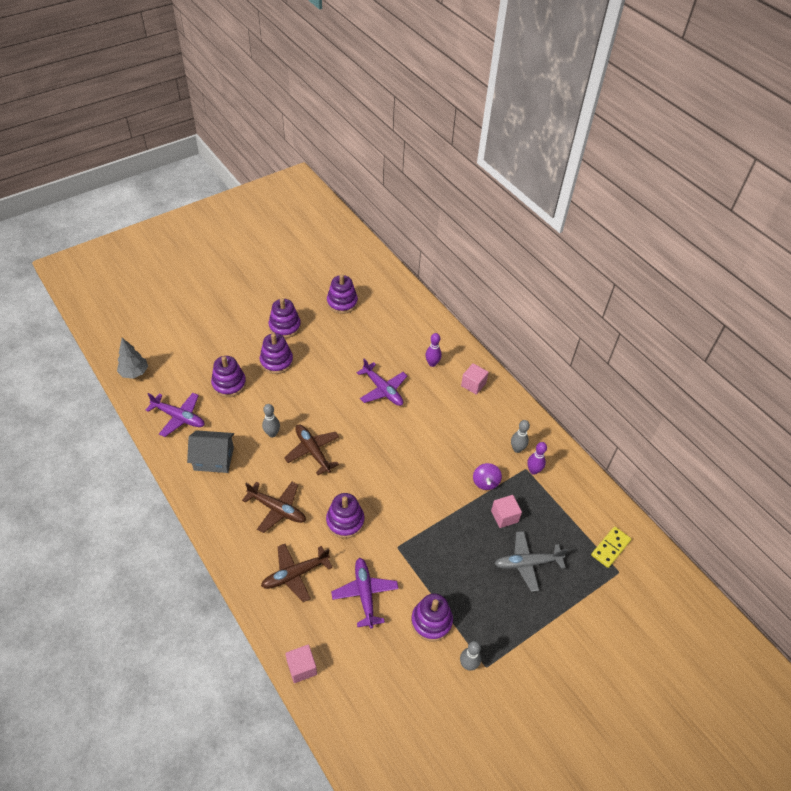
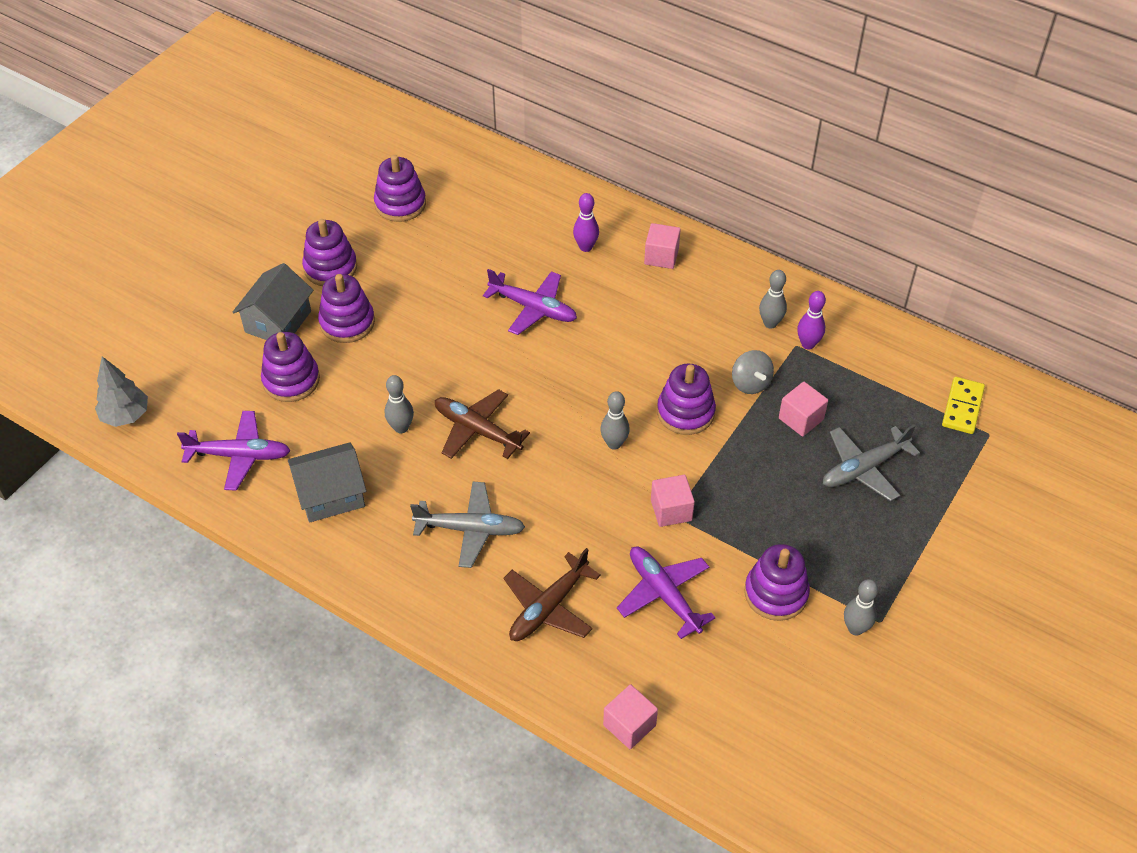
camera: 20 degrees left, 0 degrees up
brown plane [242,482,306,533] -> grey plane [410,482,525,568]
purple stacking toy [326,493,365,538] -> purple stacking toy moved to [657,364,716,435]
purple spinning top [473,463,502,490] -> grey spinning top [732,350,774,394]
none -> grey house [233,263,314,340]
none -> grey bowling pin [600,391,630,450]
none -> pink cube [651,475,695,527]

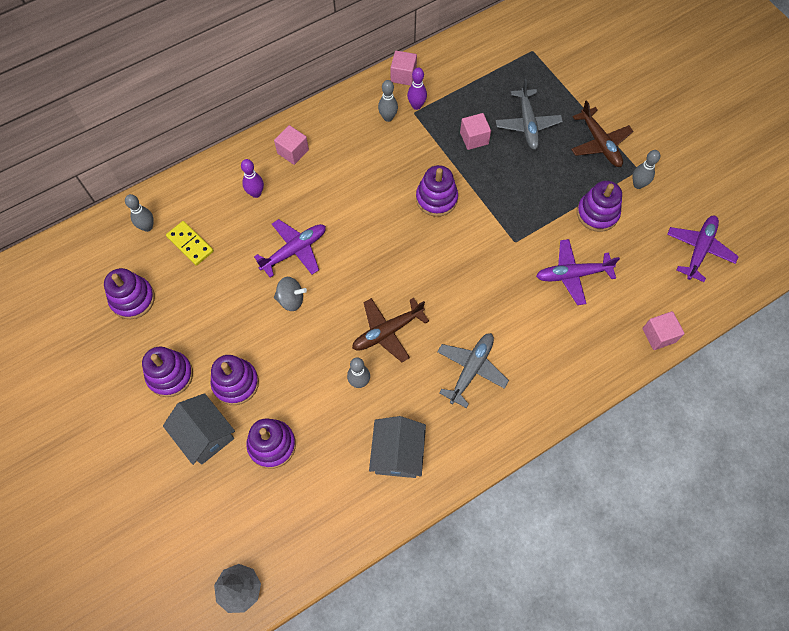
camera: 65 degrees left, 15 degrees up
purple plane [177,411,291,491] -> purple plane moved to [667,216,739,282]
brown plane [503,548,601,641] -> brown plane moved to [571,100,633,167]
grey bowling pin [600,391,630,450] -> grey bowling pin moved to [125,194,154,232]
pink cube [651,475,695,527] -> pink cube moved to [391,51,417,86]
grey spinning top [732,350,774,394] -> grey spinning top moved to [274,277,307,311]
yellow domino [942,377,985,434] -> yellow domino moved to [166,221,214,266]

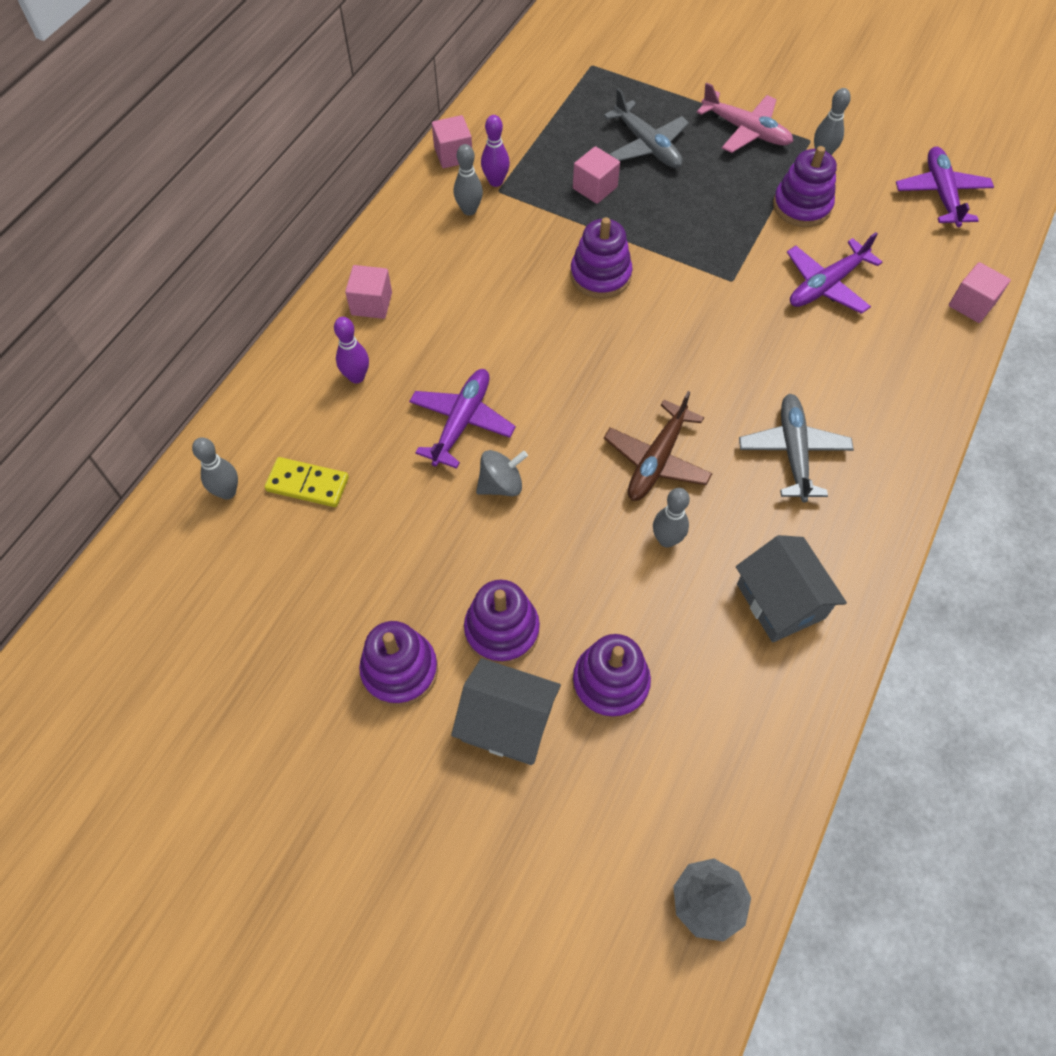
camera: 30 degrees left, 5 degrees down
purple stacking toy [104,268,155,319] -> none
brown plane [571,100,633,167] -> pink plane [697,82,793,153]

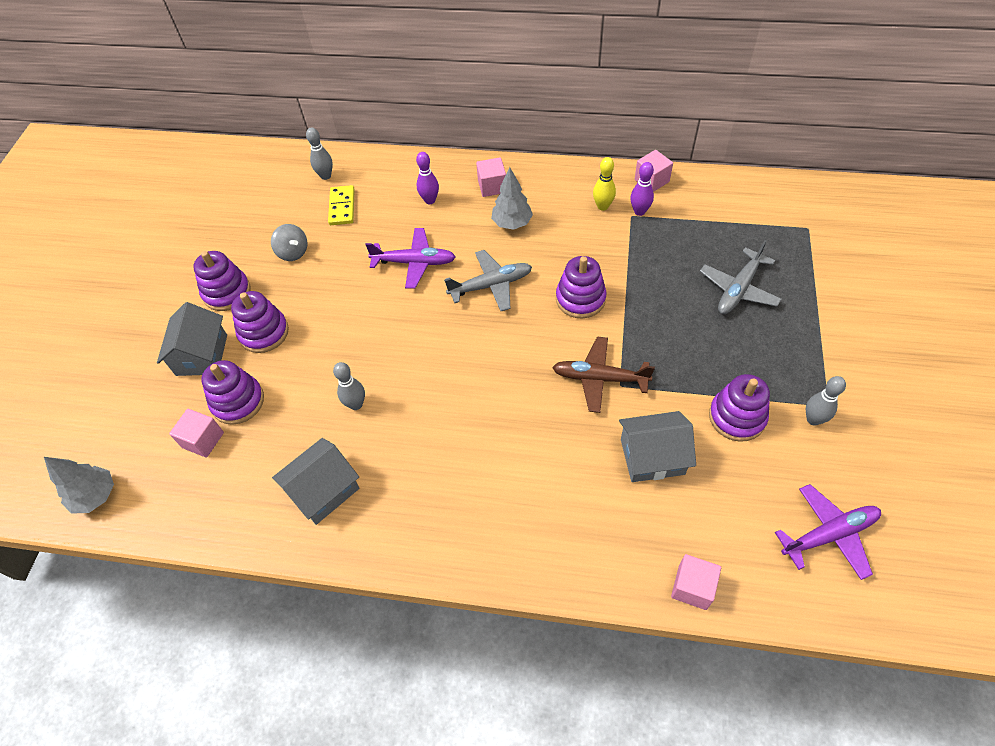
camera: 75 degrees right, 5 degrees down
grey bowling pin [454,144,483,216] -> yellow bowling pin [593,157,616,211]
grey spinning top [476,450,528,496] -> grey spinning top moved to [271,224,308,261]
pink cube [573,146,620,204] -> pink cube moved to [169,409,224,458]
brown plane [604,391,713,501] -> brown plane moved to [552,337,655,413]
pink plane [697,82,793,153] -> none
grey plane [739,394,854,502] -> grey plane moved to [444,250,532,311]
purple plane [787,232,882,314] -> grey house [619,411,696,482]
none -> grey tree [491,167,533,230]

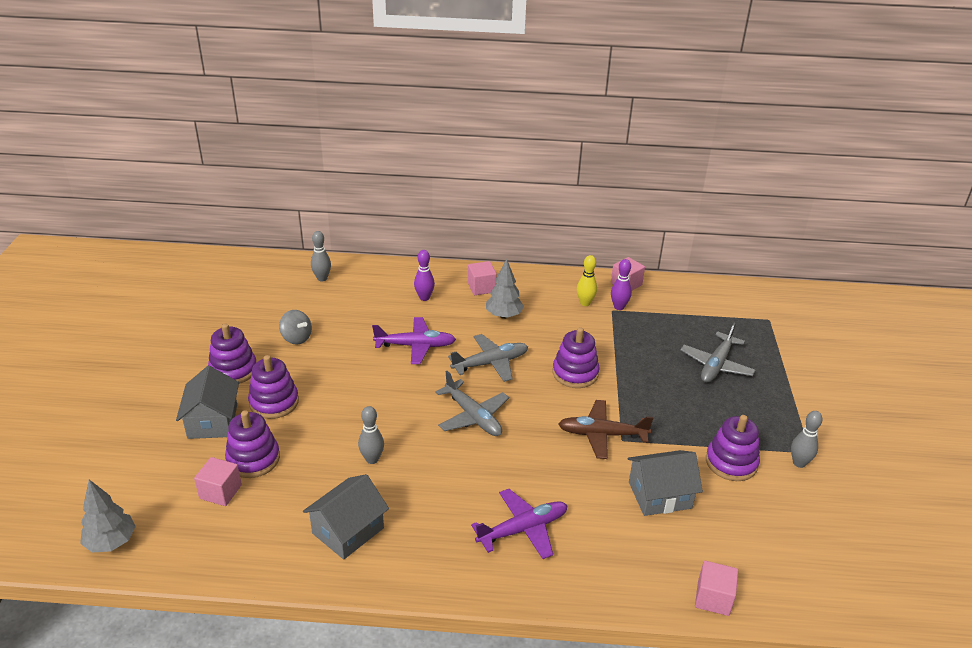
camera: 10 degrees left, 20 degrees down
yellow domino [328,185,355,225] -> none
purple plane [775,484,881,580] -> purple plane moved to [471,489,568,559]
none -> grey plane [435,371,509,436]

